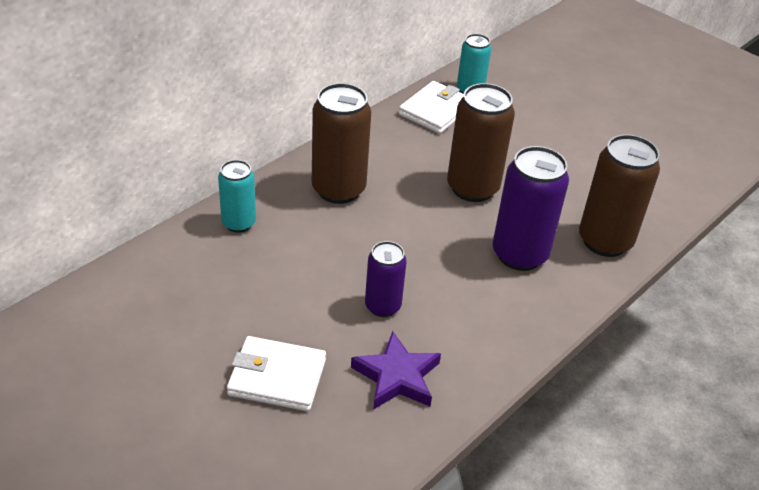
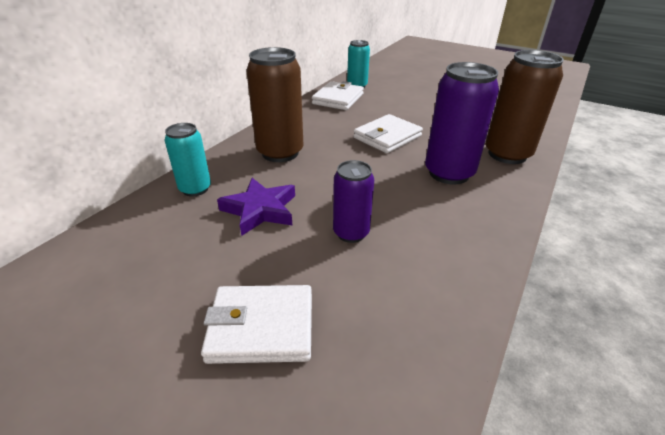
camera: 10 degrees left, 5 degrees down
purple star [351,331,441,410] -> purple star moved to [217,178,295,236]
brown can [447,83,515,202] -> white wallet [354,114,423,153]

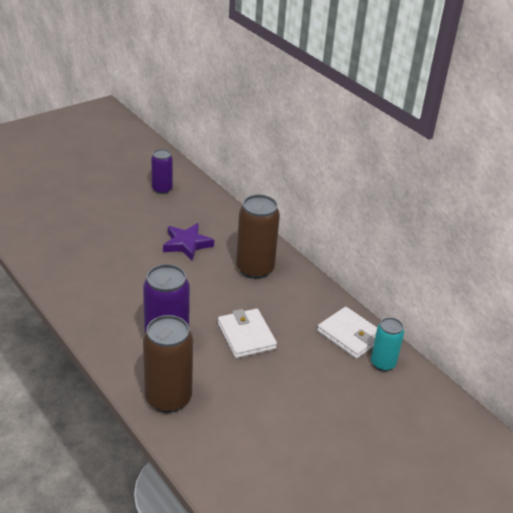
camera: 110 degrees right, 0 degrees up
turquoise can [165,123,211,197] -> none
white wallet [201,285,312,364] -> none
purple can [333,160,374,243] -> purple can moved to [151,149,173,194]

